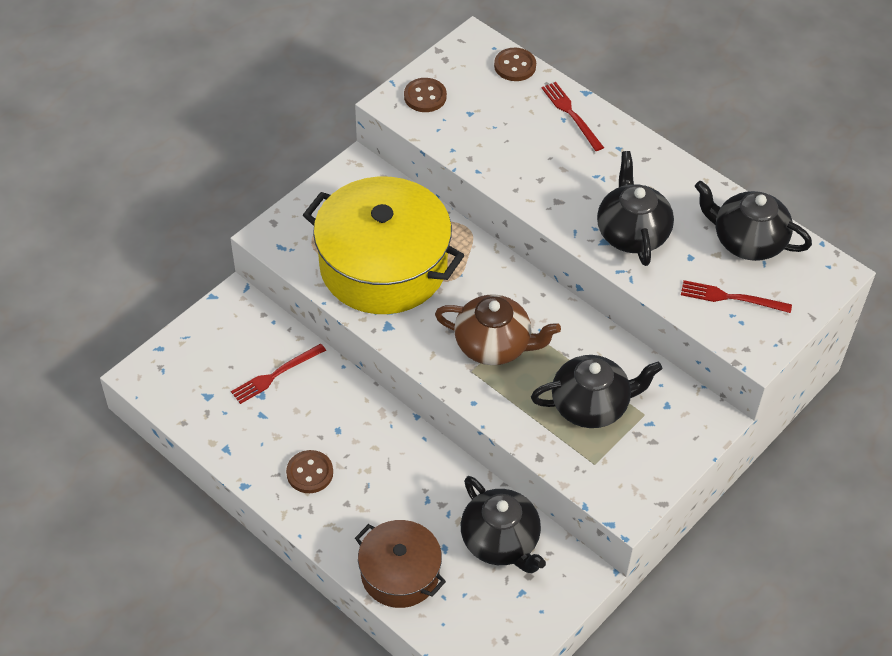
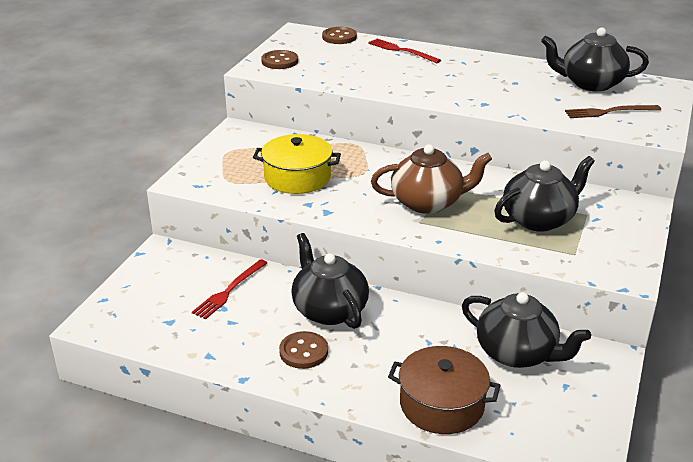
camera: 20 degrees left, 20 degrees down
yellow pot [303,176,464,314] -> yellow pot [253,134,341,194], size x0.56
black teapot [597,151,674,266] -> black teapot moved to [291,233,369,329]
red fork [681,280,792,313] -> brown fork [565,105,661,118]

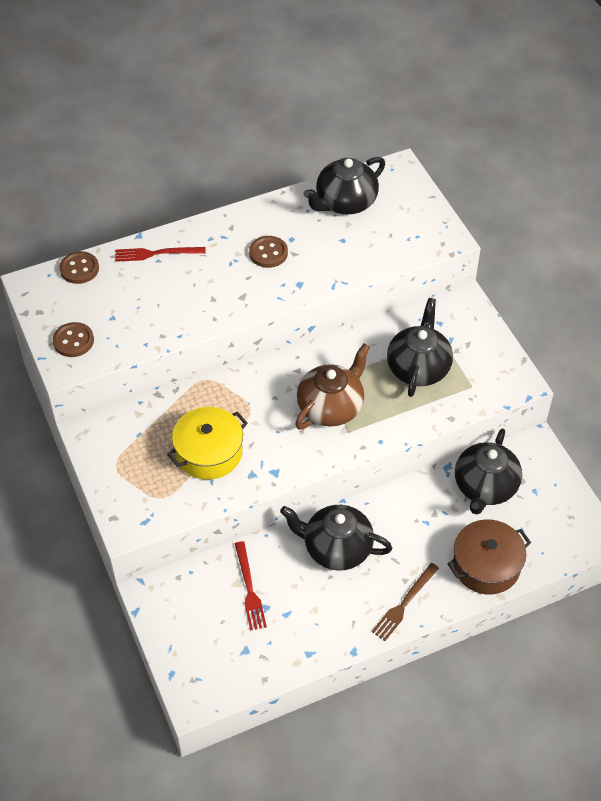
camera: 45 degrees left, 20 degrees up
brown button [279,331,328,369] -> brown button moved to [249,236,288,268]
black teapot [462,292,591,368] -> black teapot turned 120 degrees clockwise [455,428,522,515]
brown fork [565,105,661,118] -> brown fork moved to [372,563,439,641]

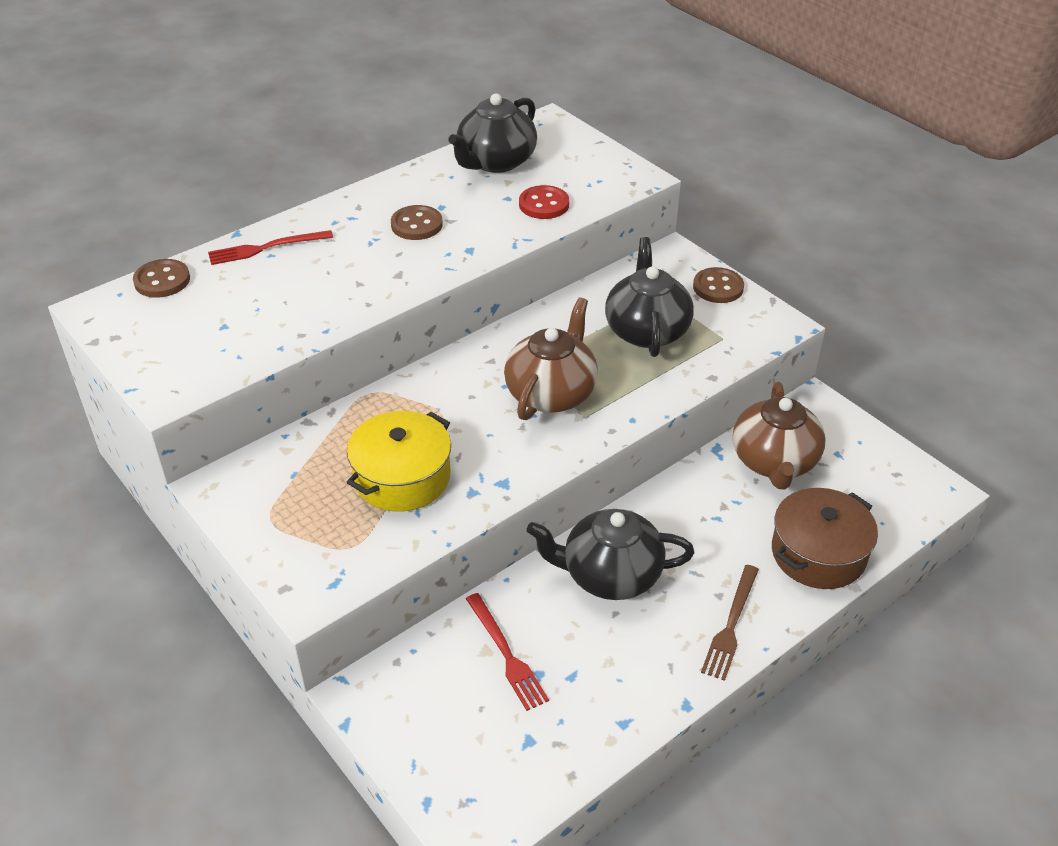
camera: 15 degrees left, 10 degrees down
brown button [53,322,94,357] -> brown button moved to [693,267,744,303]
black teapot [455,428,522,515] -> brown teapot [733,382,826,489]
none -> red button [519,185,569,219]

